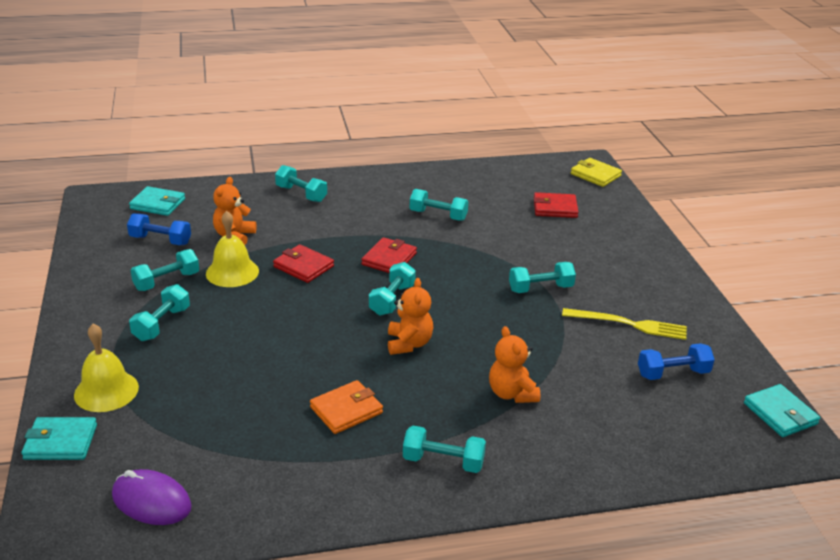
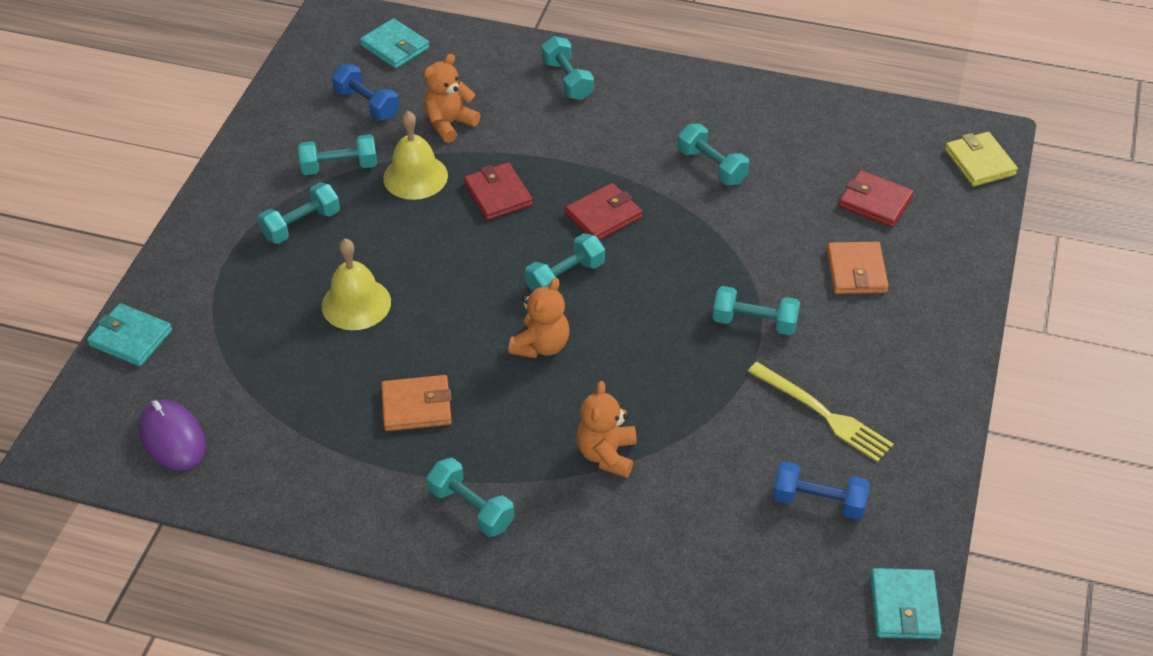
camera: 30 degrees right, 15 degrees up
yellow bell [74,324,139,412] -> yellow bell moved to [322,238,391,330]
none -> orange wallet [827,242,889,294]

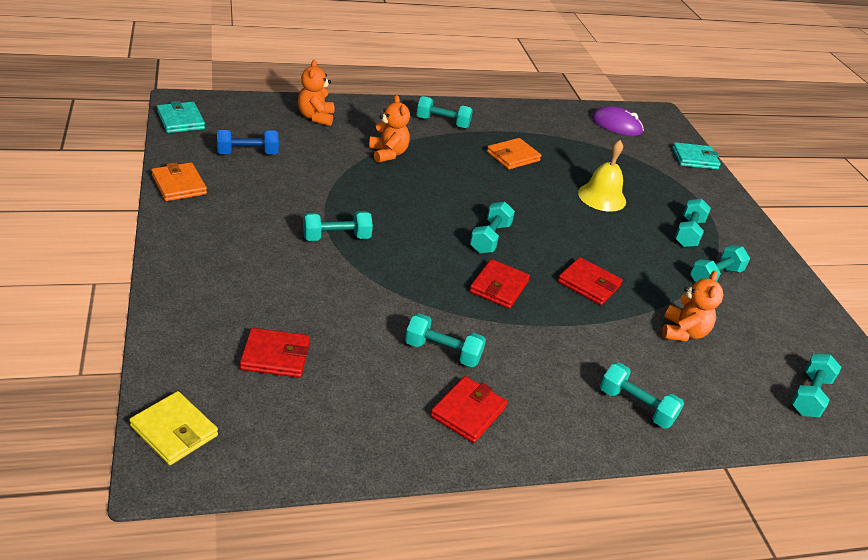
camera: 145 degrees right, 10 degrees down
blue dumbbell [331,64,399,120] -> none
turquoise wallet [360,18,429,69] -> turquoise dumbbell [791,354,841,417]
yellow bell [383,111,448,200] -> none
orange teddy bear [508,278,569,358] -> orange teddy bear moved to [298,60,334,126]
yellow fork [748,362,894,462] -> none
orange wallet [827,242,889,294] -> orange wallet moved to [151,162,207,201]
none -> red wallet [430,376,507,443]

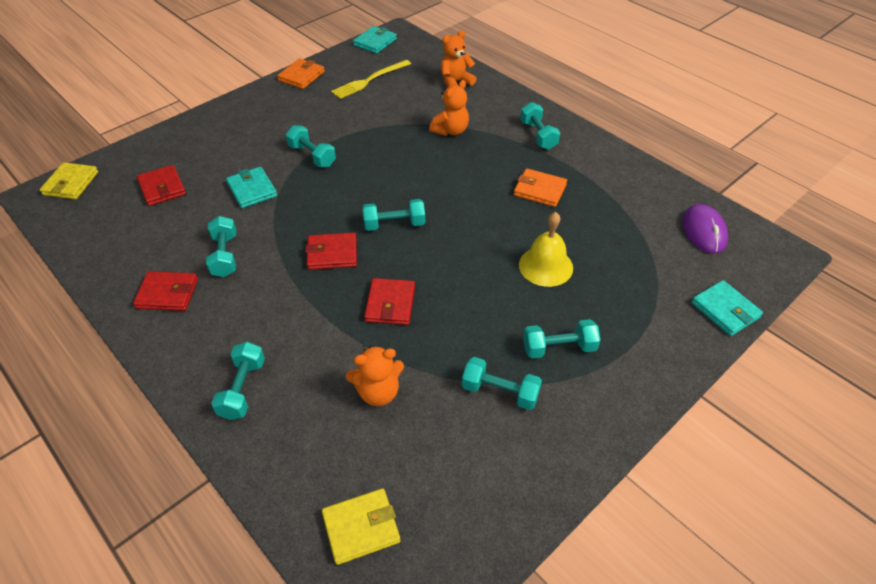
camera: 65 degrees right, 10 degrees up
blue dumbbell [217,130,279,154] -> yellow fork [331,60,411,99]
turquoise dumbbell [791,354,841,417] -> yellow wallet [322,488,401,565]
none -> turquoise wallet [226,167,277,208]

